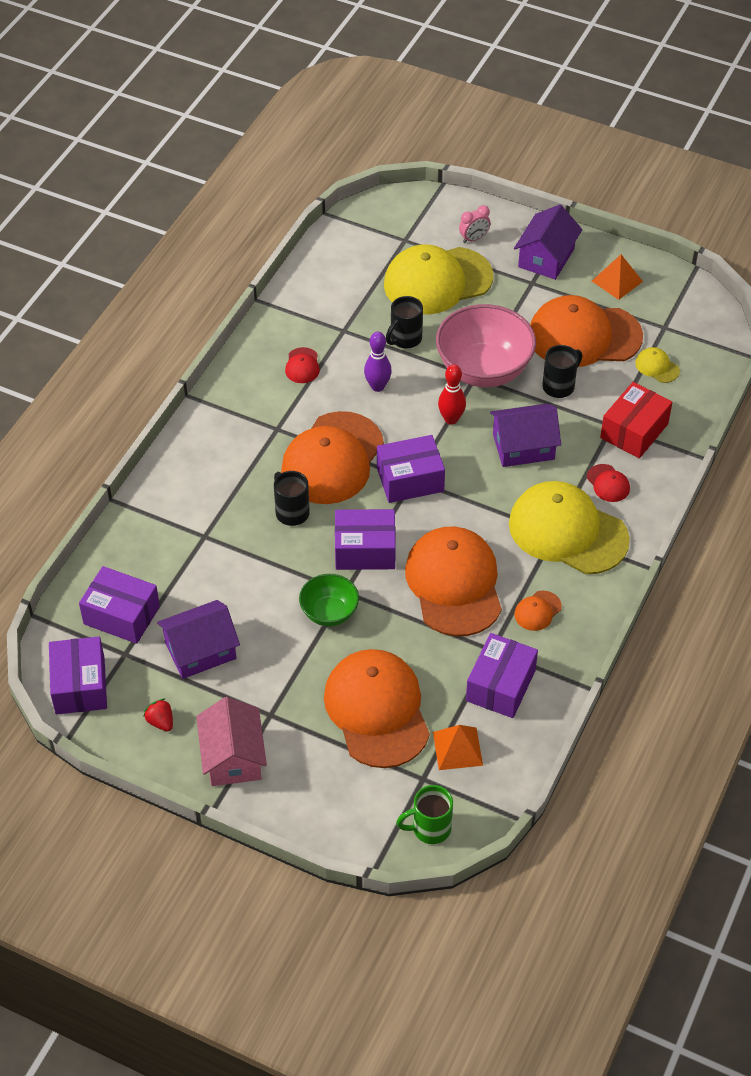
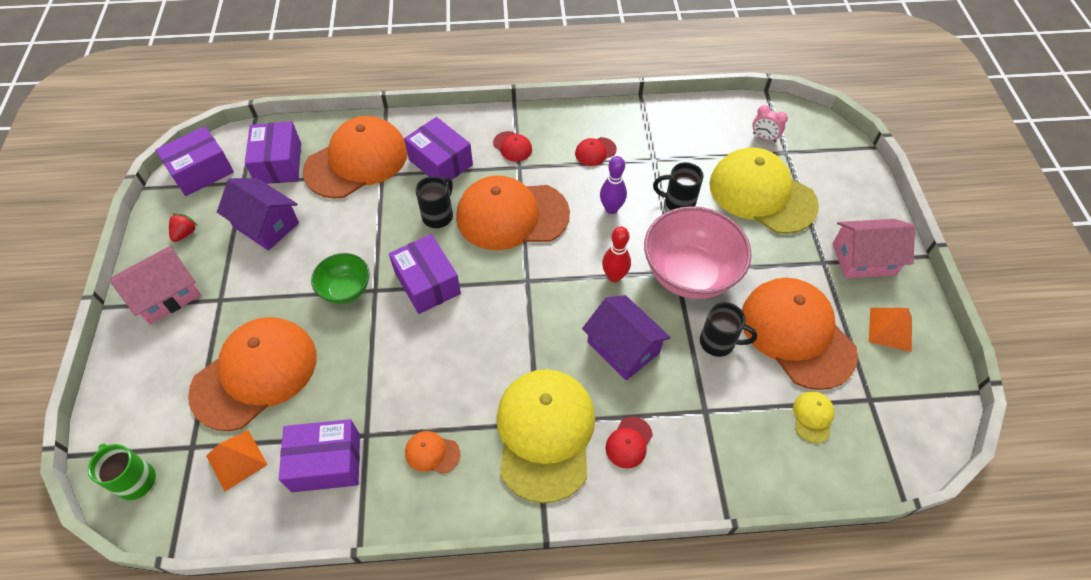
camera: 60 degrees right, 5 degrees up
purple box [377,435,445,503] -> purple box moved to [404,117,473,183]
orange cap [405,526,502,636] -> orange cap moved to [303,116,407,199]
pink clock [459,205,491,243] -> pink clock moved to [753,105,788,142]
purple house [514,204,582,280] -> pink house [833,219,915,279]
red box [600,382,672,458] -> none
none -> red cap [493,131,532,162]

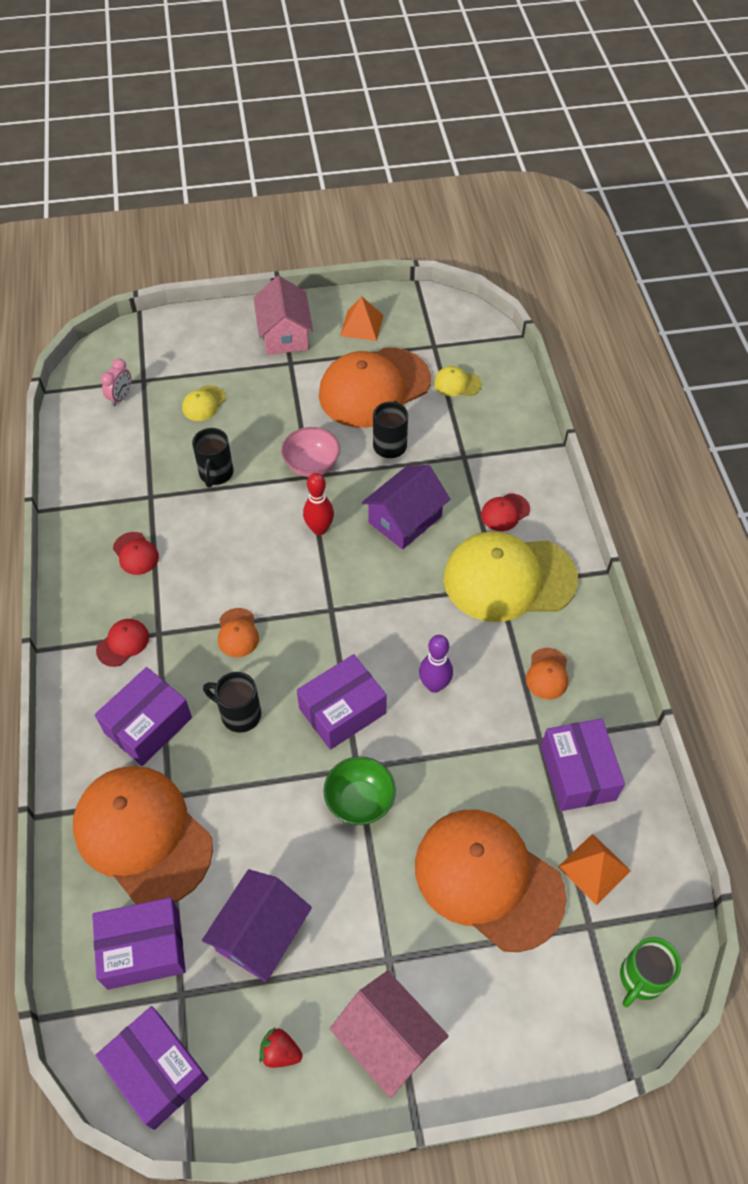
camera: 95 degrees left, 0 degrees up
orange cap [456,175,570,250] -> orange cap [218,608,259,657], size x0.41
purple bowling pin [600,156,627,214] -> purple bowling pin moved to [419,635,453,693]
red cap [606,416,653,468] -> red cap turned 120 degrees clockwise [481,493,530,531]
pink bowl [644,206,752,299] -> pink bowl [281,427,340,477], size x0.55
yellow cap [709,147,819,234] -> yellow cap [182,385,226,421], size x0.41

